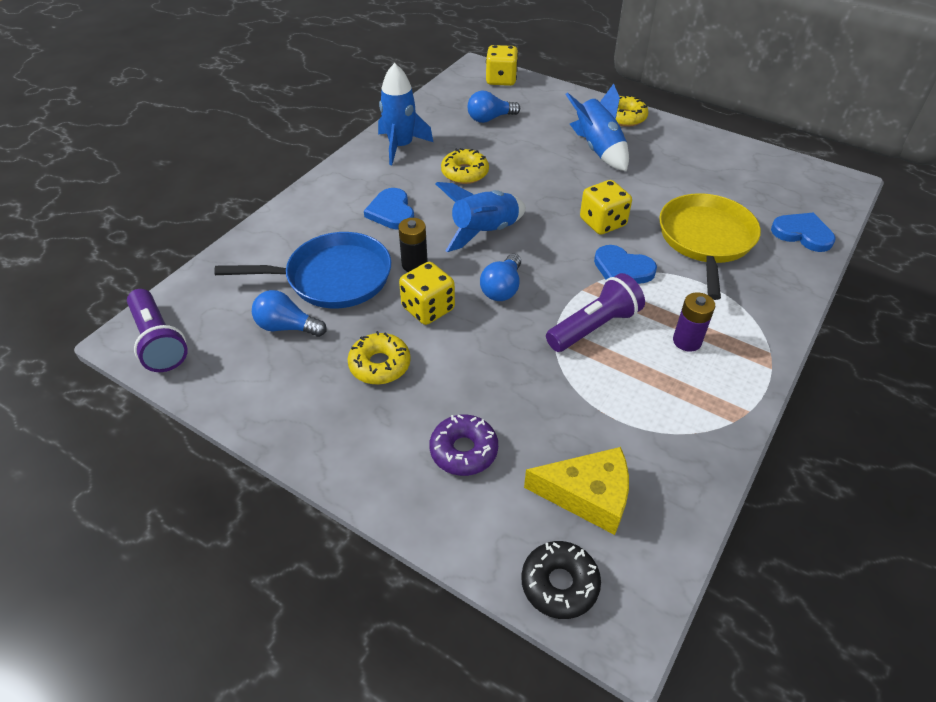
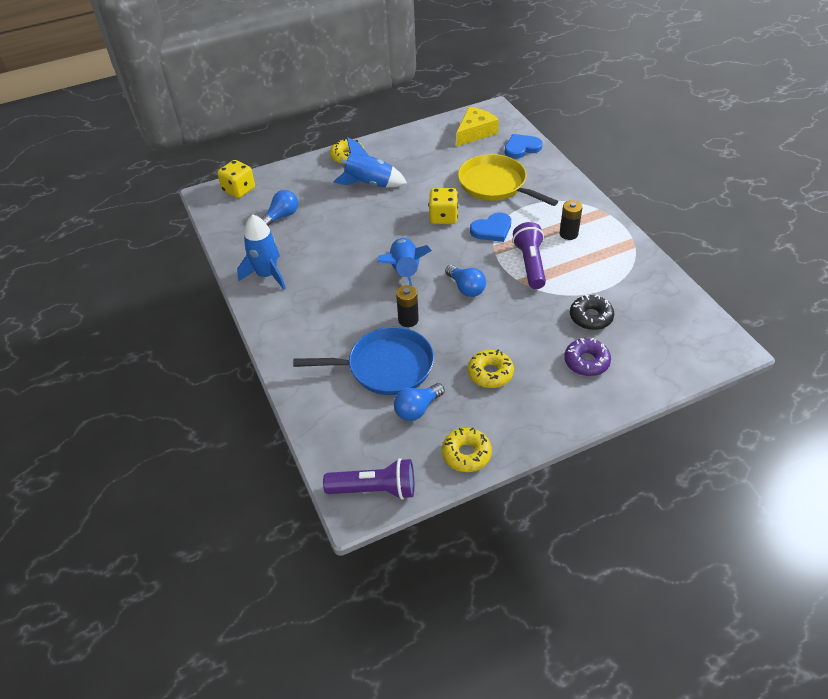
camera: 55 degrees left, 0 degrees up
blue pan [214,232,391,309] -> blue pan turned 60 degrees clockwise [293,327,434,395]
blue heart [364,188,414,230] -> none
yellow dice [399,262,455,325] -> none
yellow donut [441,148,489,184] -> yellow donut moved to [442,427,492,472]
blue light bulb [468,91,520,123] -> blue light bulb turned 150 degrees counterclockwise [261,190,298,226]
black donut [521,541,601,619] -> black donut moved to [570,294,614,330]
yellow cheese [524,447,629,535] -> yellow cheese moved to [456,107,499,147]
purple battery [673,292,715,352] -> black battery [560,200,582,240]

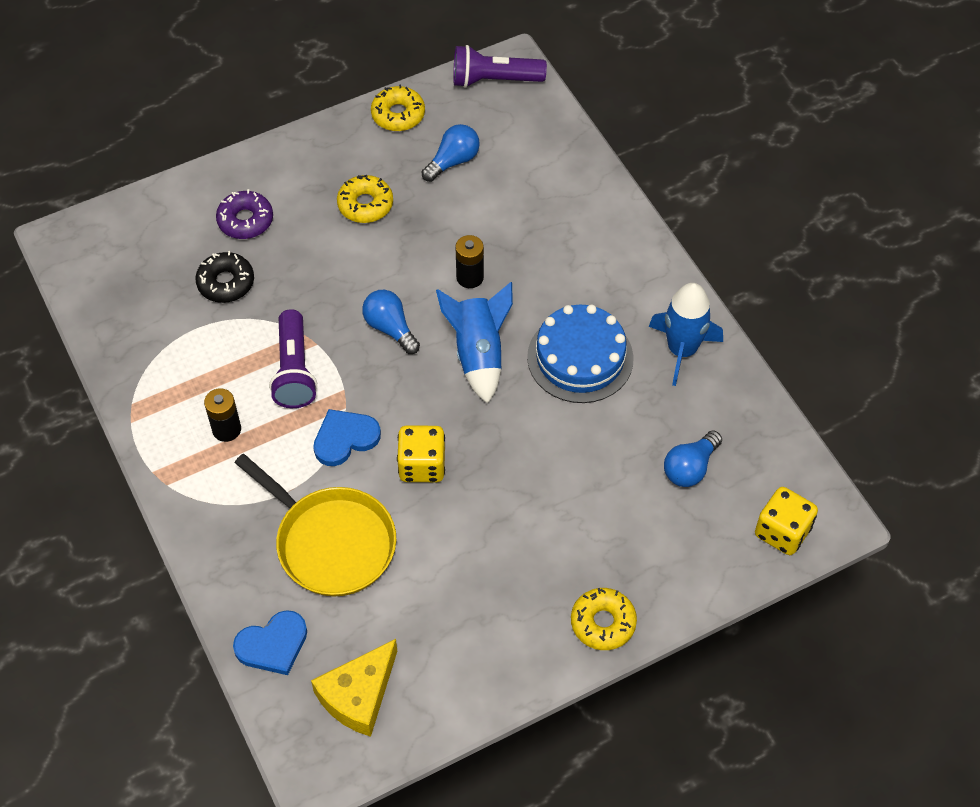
camera: 175 degrees right, 10 degrees up
blue pan [293,327,434,395] -> none
blue rocket [333,137,407,188] -> none
none -> blue cake [527,304,633,403]

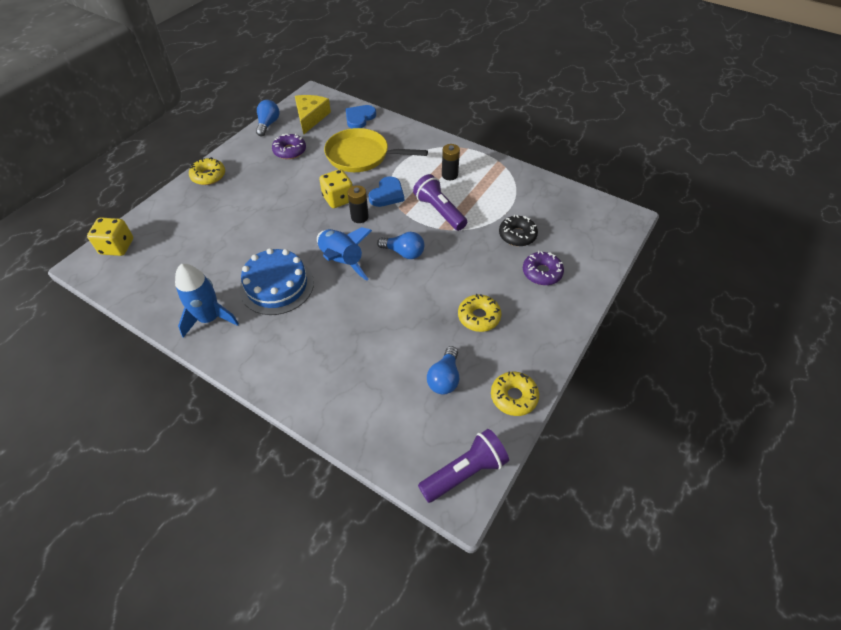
camera: 150 degrees right, 5 degrees down
black battery [455,235,484,288] -> black battery moved to [348,185,369,223]
blue light bulb [664,430,722,487] -> blue light bulb moved to [256,100,280,136]
none -> purple donut [272,133,306,159]

